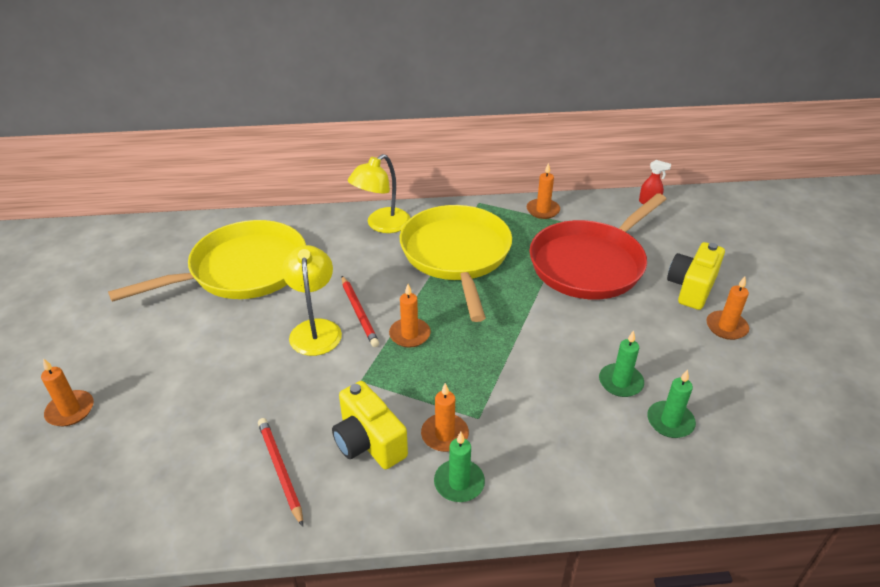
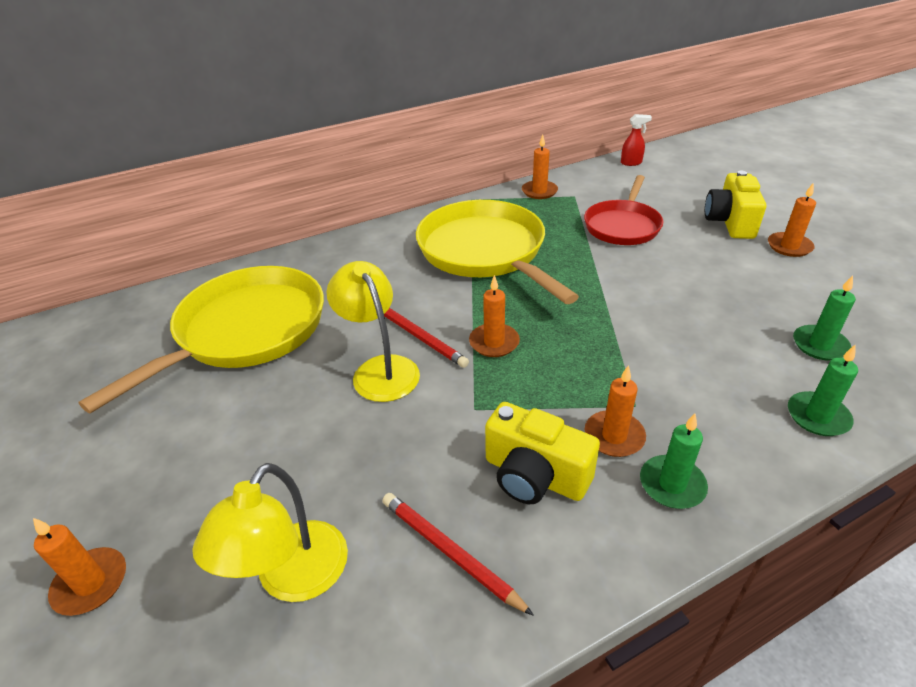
camera: 20 degrees left, 0 degrees up
yellow lamp [348,154,410,233] -> yellow lamp moved to [192,463,348,602]
red pan [530,193,666,299] -> red pan [584,175,664,245], size x0.62
green candle [599,330,644,397] -> green candle moved to [788,344,858,436]

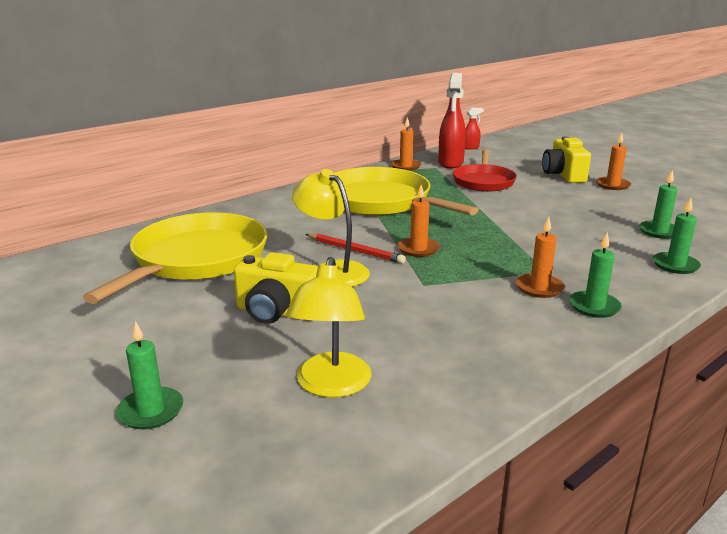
camera: 15 degrees left, 15 degrees down
orange candle [33,518,126,616] -> green candle [116,321,183,429]
red pencil [382,493,534,616] -> none
yellow camera [485,402,600,504] -> yellow camera moved to [234,252,318,324]
none -> red spray bottle [438,73,466,168]

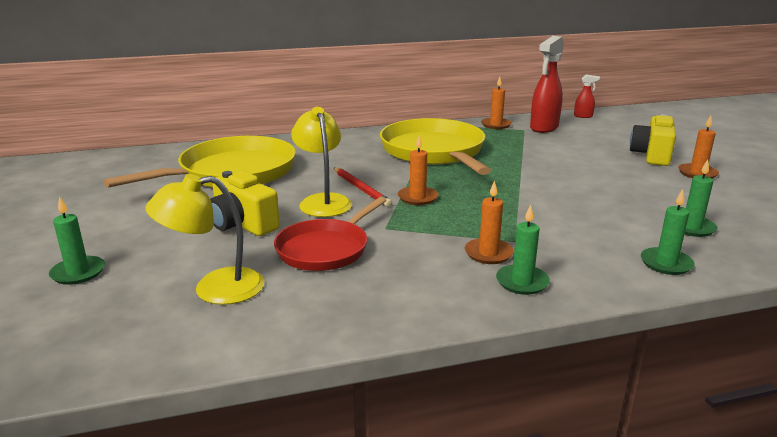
camera: 25 degrees right, 0 degrees up
yellow lamp [286,257,372,397] -> yellow lamp turned 45 degrees clockwise [146,174,264,305]
red pan [453,149,517,192] -> red pan moved to [274,197,387,271]

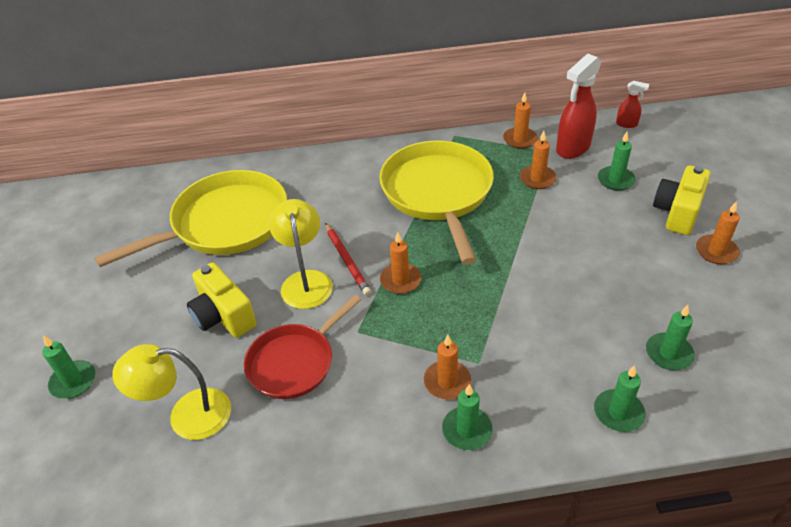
camera: 10 degrees right, 20 degrees up
none -> orange candle [520,131,557,189]
none -> green candle [598,132,636,191]

